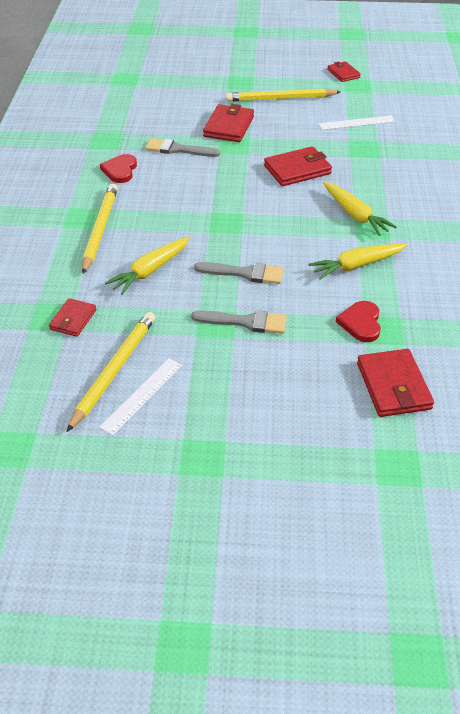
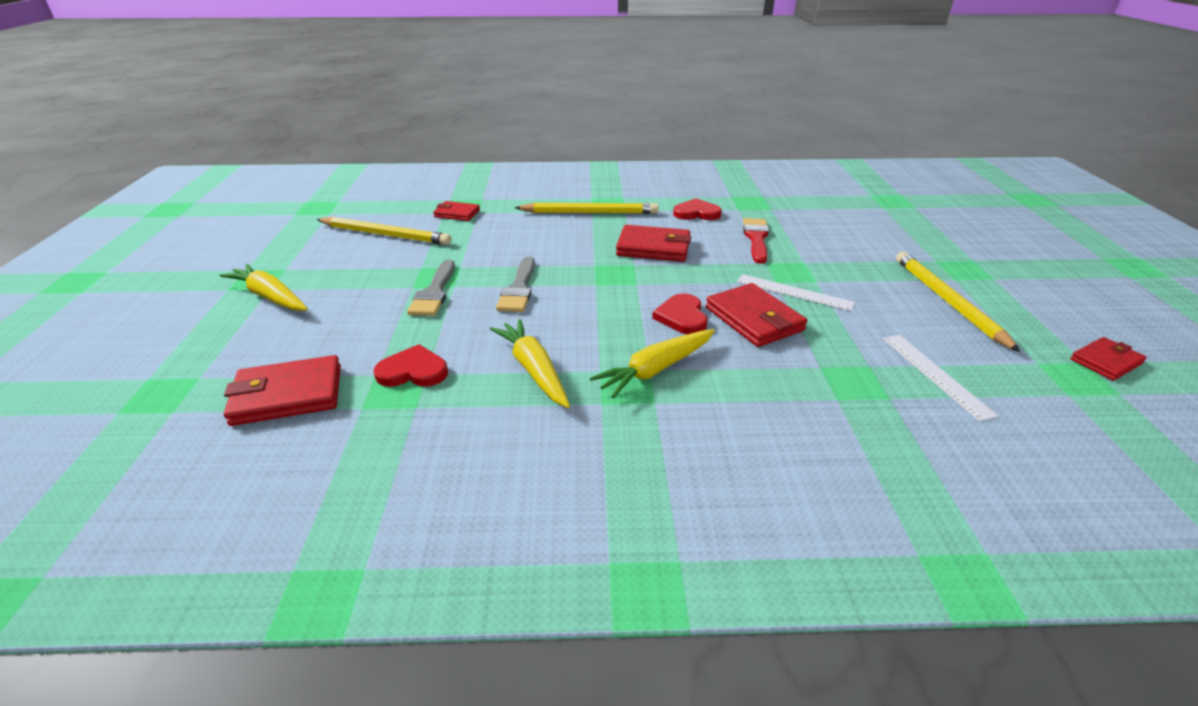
camera: 85 degrees right, 10 degrees down
white ruler [99,358,182,436] -> white ruler moved to [737,274,855,311]
yellow carrot [105,236,190,295] -> yellow carrot moved to [220,264,308,311]
grey brush [145,138,220,157] -> red brush [743,218,769,264]
red wallet [203,104,254,142] -> red wallet moved to [616,225,691,262]
none -> red heart [652,293,707,334]

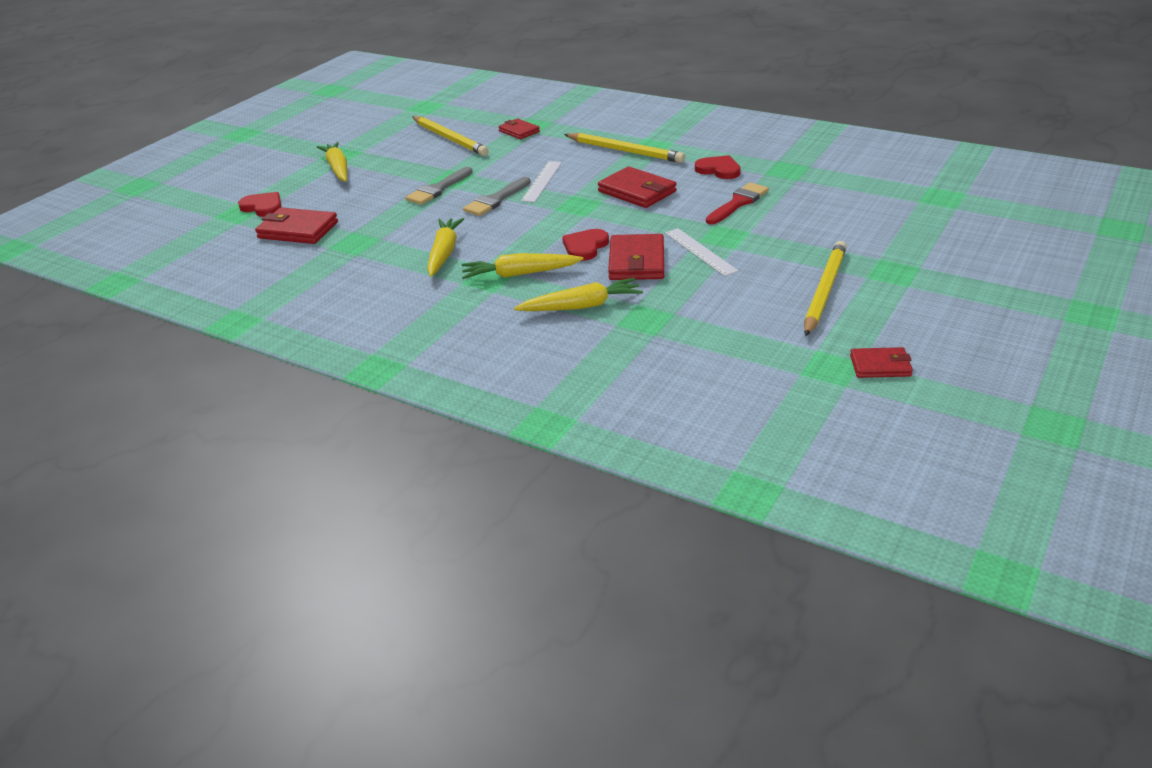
camera: 35 degrees right, 0 degrees up
red heart [374,344,448,387] -> red heart moved to [238,192,281,217]
white ruler [883,335,999,422] -> white ruler moved to [521,161,562,202]
none -> yellow carrot [514,278,643,311]

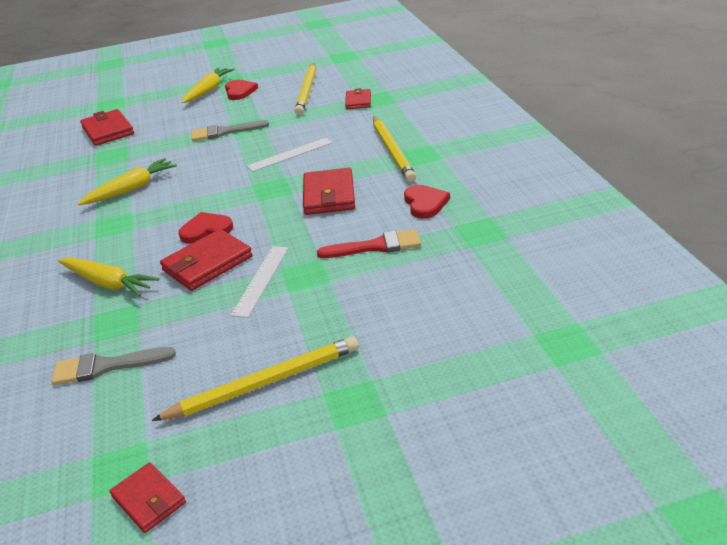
camera: 45 degrees right, 0 degrees up
red heart [238,192,281,217] -> red heart moved to [225,80,258,100]
yellow carrot [462,253,584,279] -> none
grey brush [463,177,531,216] -> grey brush moved to [51,347,176,385]

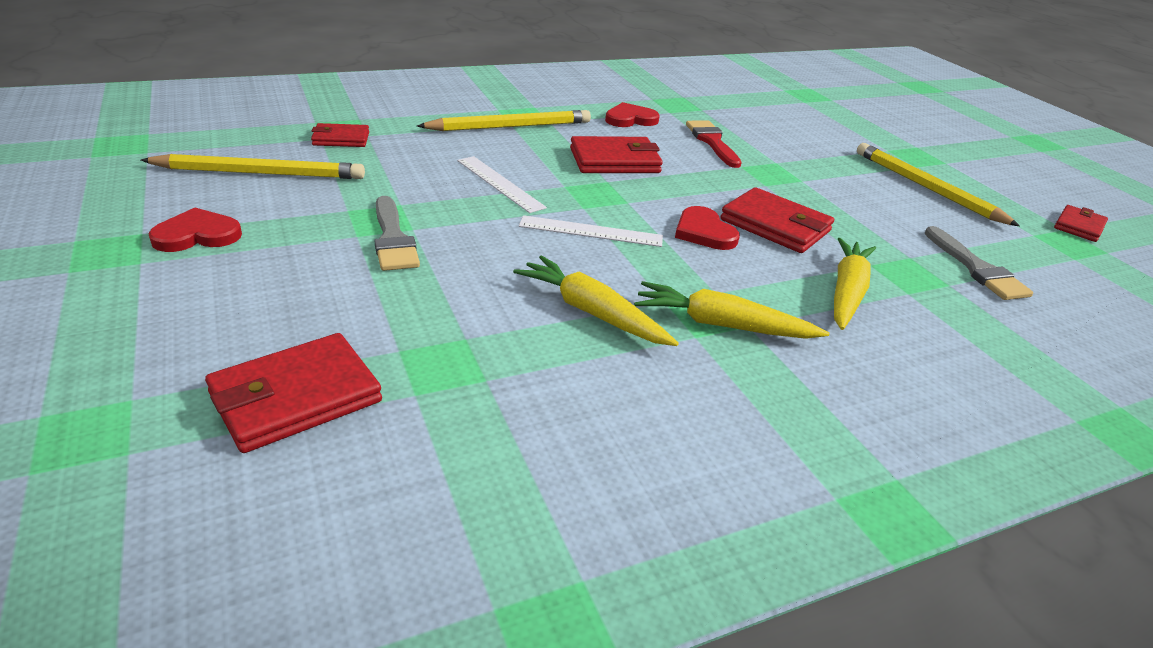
camera: 105 degrees left, 0 degrees up
yellow carrot [182,68,234,103] -> yellow carrot moved to [634,281,830,339]
white ruler [231,246,288,318] -> white ruler moved to [519,215,663,247]

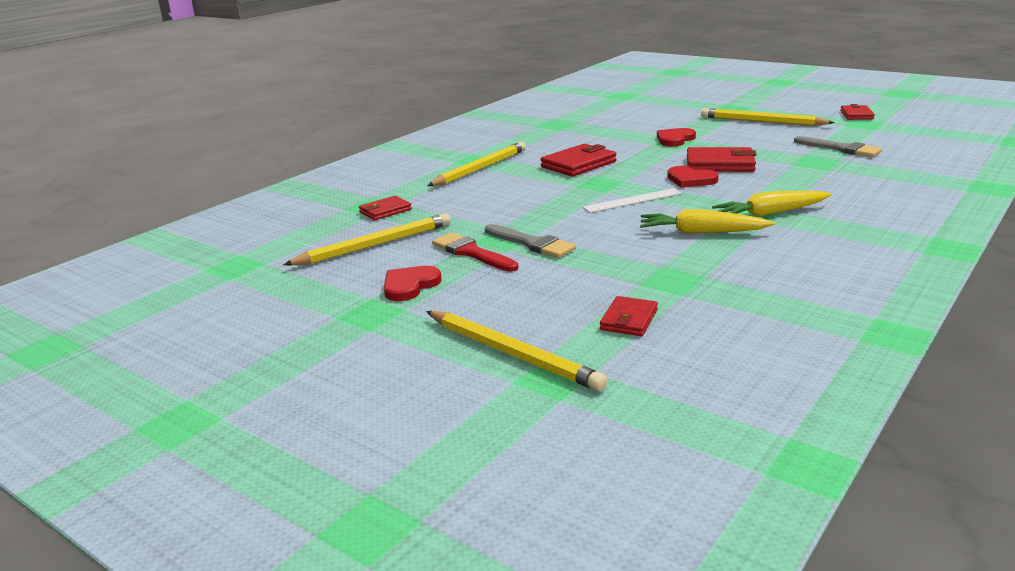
camera: 25 degrees left, 10 degrees down
red wallet [205,333,382,453] -> red wallet [600,296,658,336], size x0.62
white ruler [457,156,547,213] -> none
red heart [605,102,660,127] -> red heart moved to [657,128,696,147]
red brush [686,120,742,168] -> red brush moved to [432,233,518,272]
yellow carrot [834,238,876,330] -> none
none -> yellow pencil [426,311,608,391]

